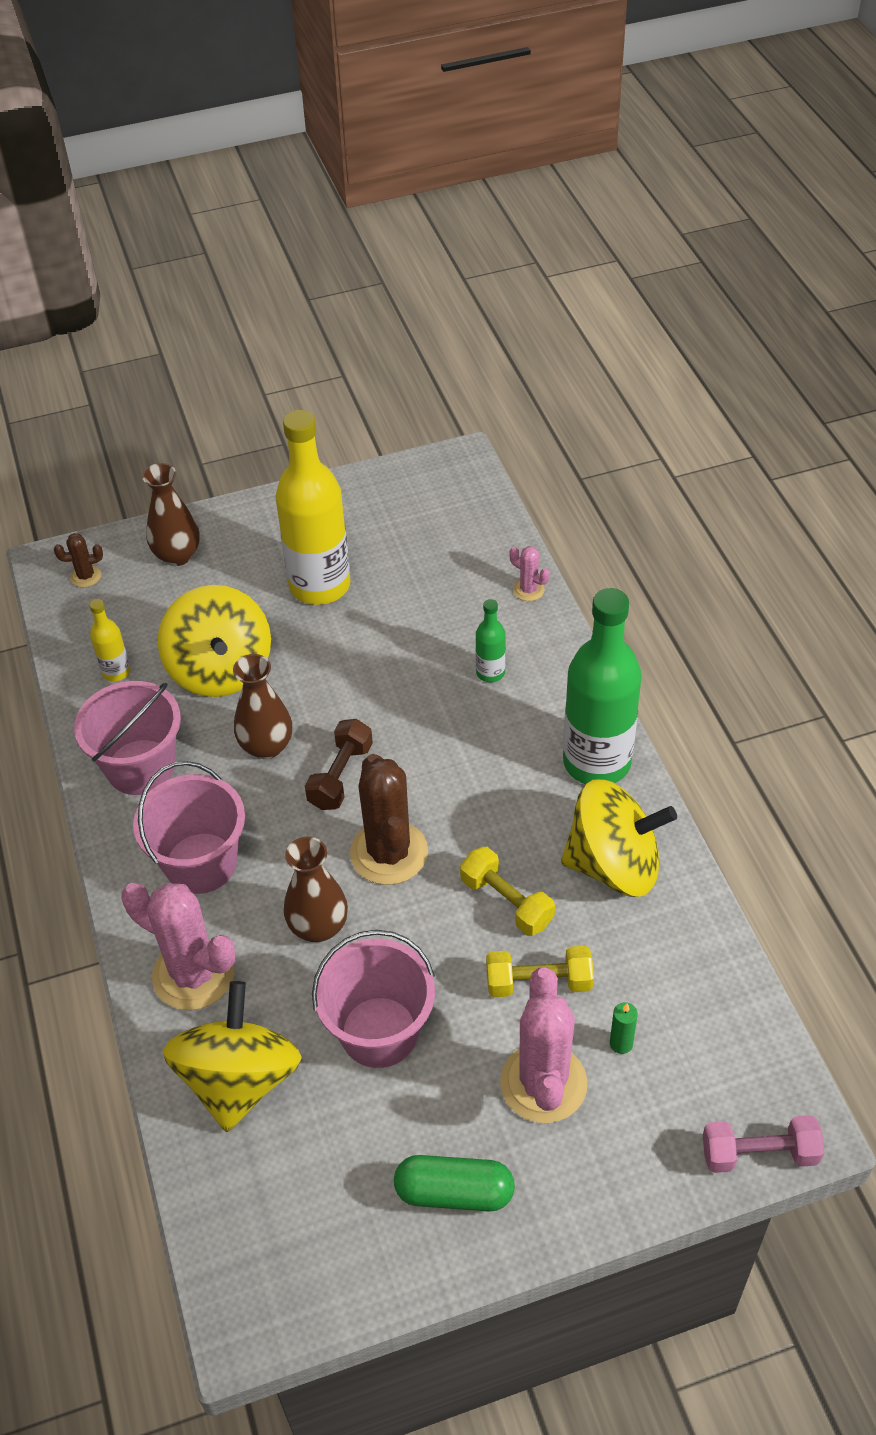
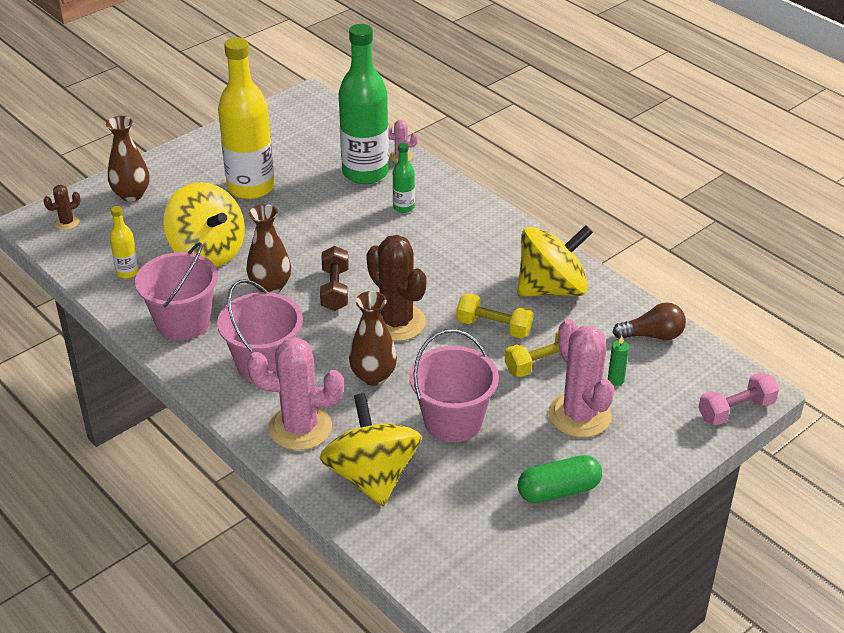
camera: 25 degrees left, 10 degrees down
green bottle [563,588,642,784] -> green bottle moved to [339,24,389,184]
none -> brown light bulb [612,302,686,340]

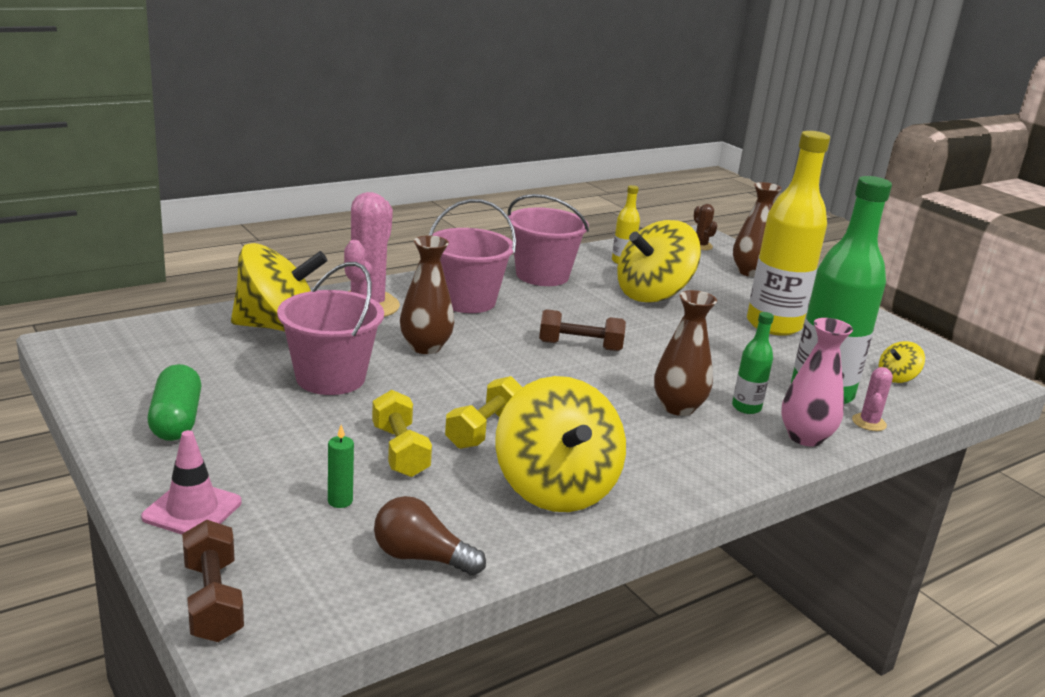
camera: 95 degrees right, 15 degrees down
brown vase [246,204,291,293] -> brown vase moved to [654,290,717,416]
brown cactus [366,235,427,341] -> none
pink cactus [548,319,614,438] -> none
brown light bulb [612,302,686,340] -> brown light bulb turned 105 degrees clockwise [374,496,486,576]
pink dumbbell [698,372,779,425] -> brown dumbbell [182,520,244,642]
none -> pink traffic cone [141,430,242,535]
none -> pink vase [781,318,853,447]
none -> yellow spinning top [879,341,925,383]

